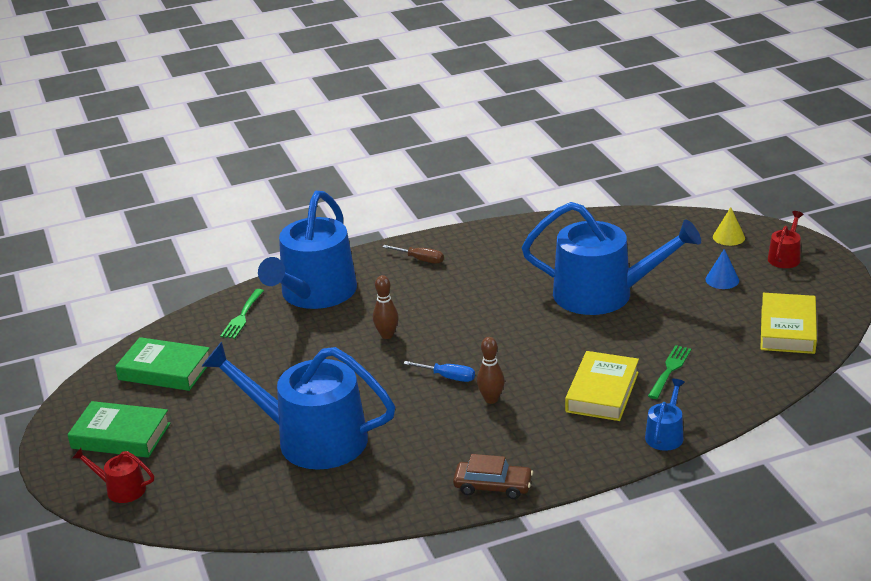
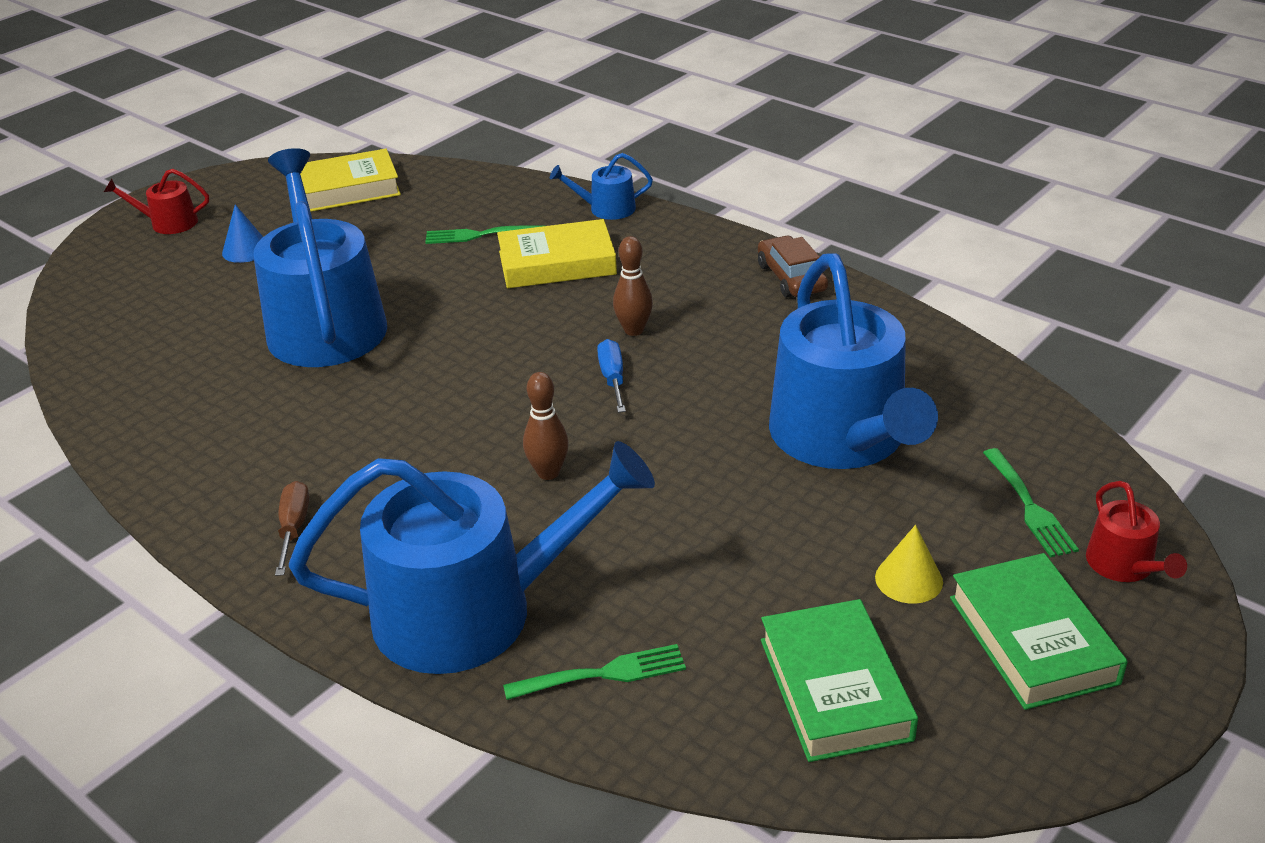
camera: 120 degrees left, 5 degrees up
yellow cone [713,207,745,246] -> yellow cone moved to [875,525,943,604]
none -> green fork [983,448,1079,557]

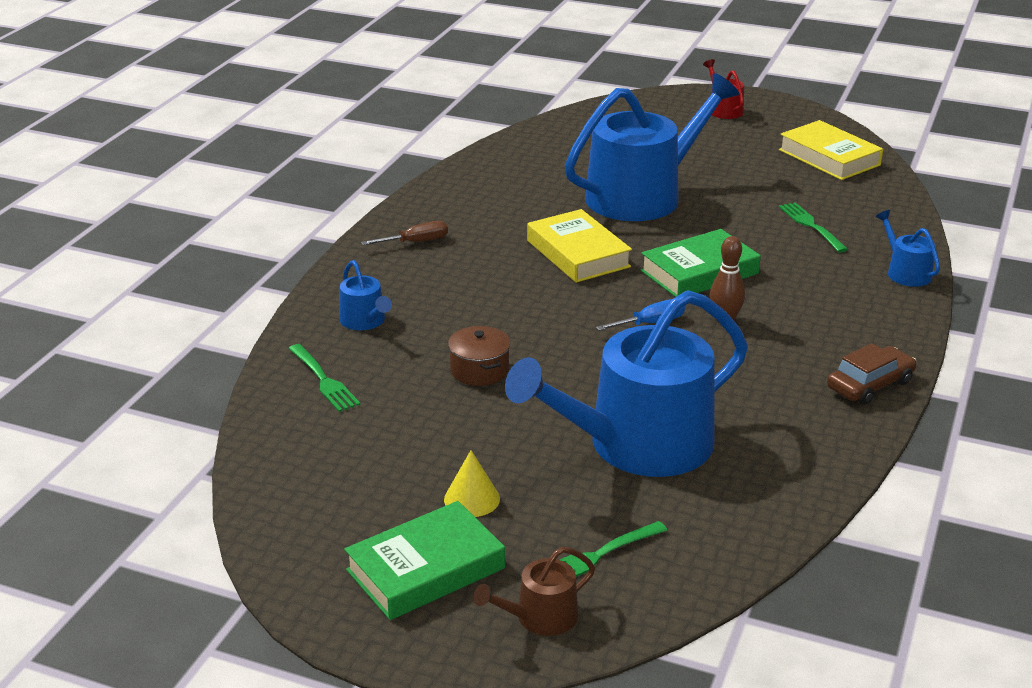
camera: 70 degrees right, 5 degrees down
blue cone [222,204,263,263] -> none
blue watering can [289,441,655,674] -> blue watering can [339,260,392,330], size x0.42
yellow book [497,219,617,288] -> yellow book moved to [527,209,632,283]
brown bowling pin [523,372,569,480] -> none
green book [761,599,918,762] -> green book moved to [640,229,761,297]
red watering can [1086,481,1187,582] -> brown watering can [473,547,595,636]
none -> brown pot [448,326,511,386]

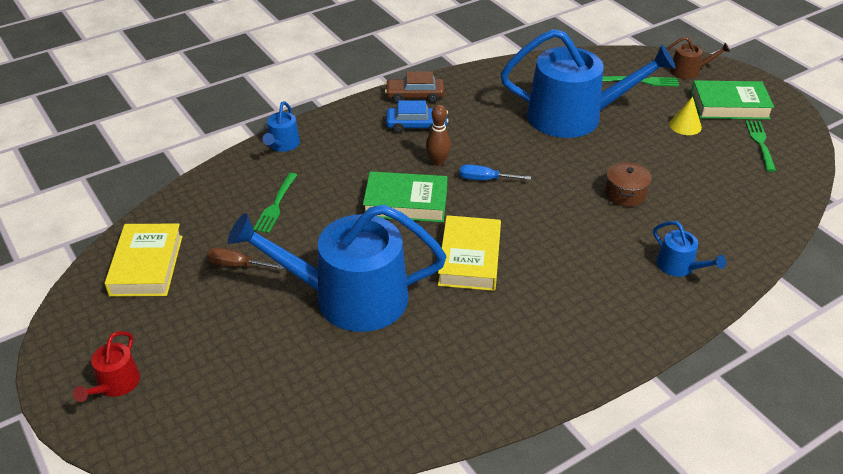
camera: 145 degrees left, 10 degrees up
green fork [288,344,360,412] -> green fork moved to [745,121,776,172]
blue watering can [339,260,392,330] -> blue watering can turned 135 degrees clockwise [653,221,726,277]
brown screwdriver [361,221,448,245] -> brown screwdriver moved to [207,247,284,270]
none -> blue car [386,100,448,133]

